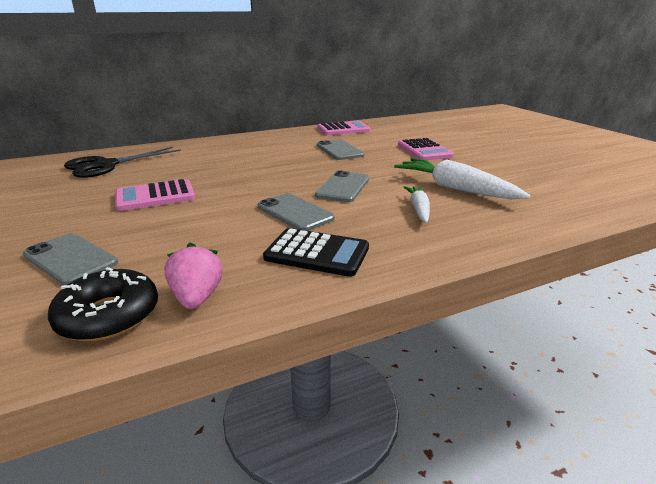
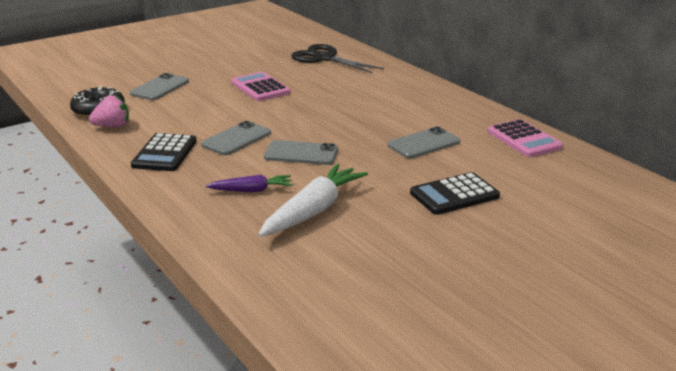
camera: 80 degrees right, 0 degrees up
pink calculator [398,138,454,160] -> black calculator [410,172,500,215]
white carrot [404,186,430,223] -> purple carrot [206,175,293,192]

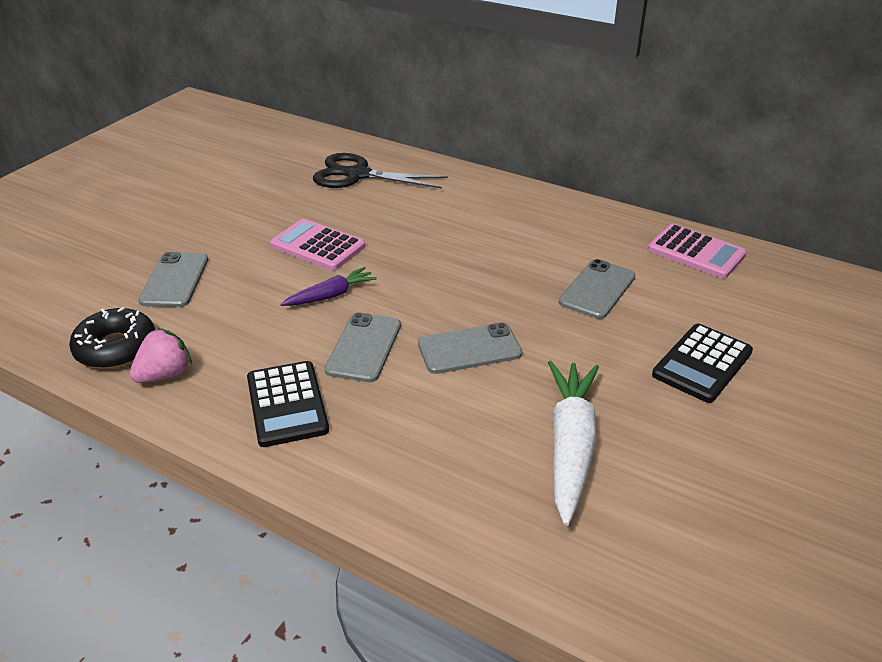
camera: 25 degrees left, 10 degrees up
purple carrot [206,175,293,192] -> purple carrot moved to [280,267,377,306]

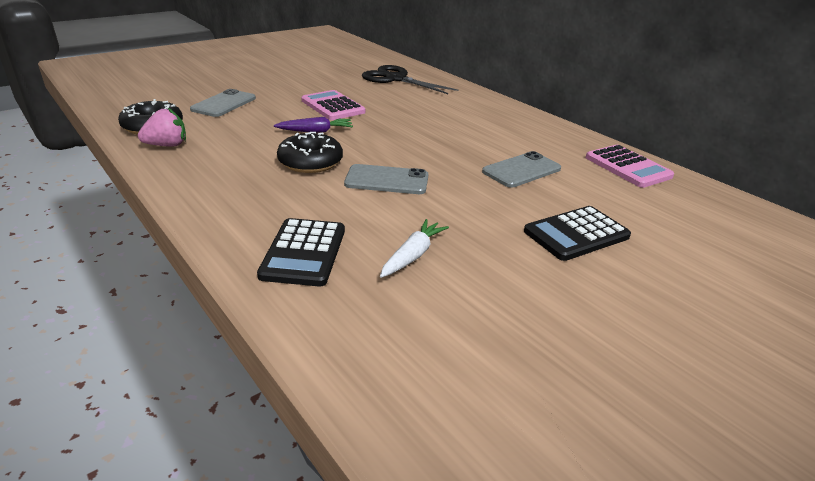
camera: 20 degrees right, 5 degrees down
black calculator [247,361,329,447] -> black calculator moved to [257,218,345,286]
grey phone [324,313,401,382] -> black donut [277,132,343,173]
white carrot [548,361,599,526] -> white carrot [380,219,449,278], size x0.57

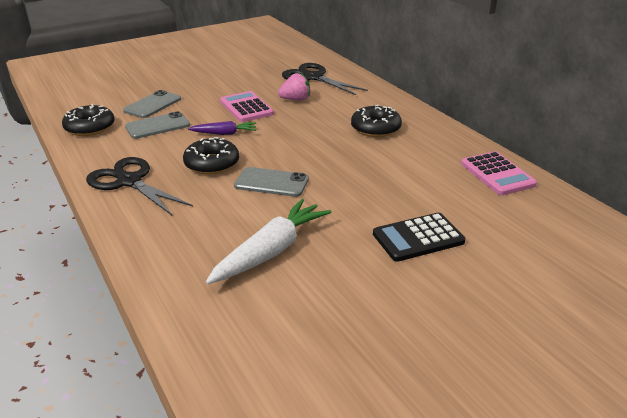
camera: 10 degrees right, 0 degrees up
pink strawberry [138,108,186,147] -> pink strawberry moved to [278,73,310,101]
black calculator [257,218,345,286] -> none
white carrot [380,219,449,278] -> white carrot [206,199,331,284], size x1.76
grey phone [482,151,561,188] -> grey phone moved to [125,111,190,139]
none -> black scissors [86,157,193,215]
none -> black donut [351,105,402,137]

